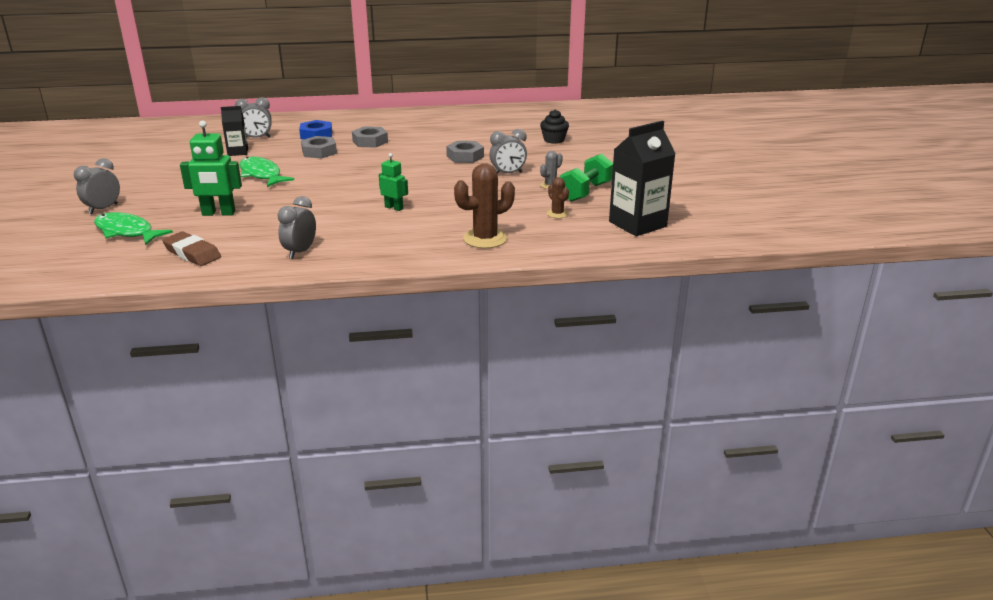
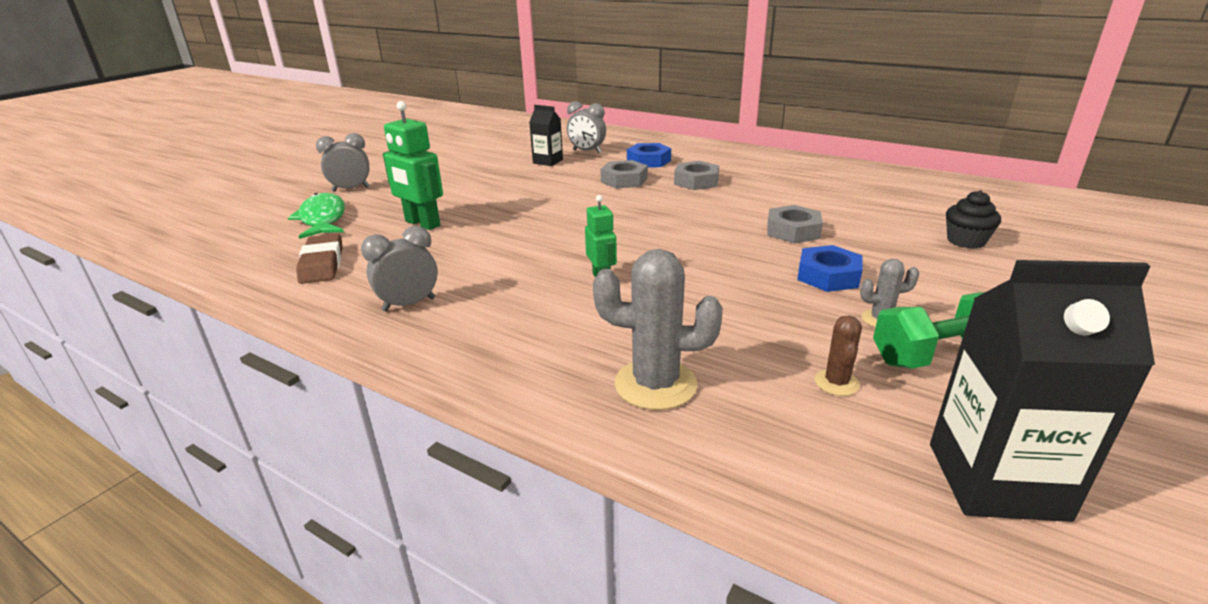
camera: 40 degrees right, 0 degrees up
green fish [239,157,294,187] -> none
brown cactus [454,163,515,248] -> grey cactus [593,249,723,410]
grey clock [489,129,527,174] -> blue nut [797,245,863,292]

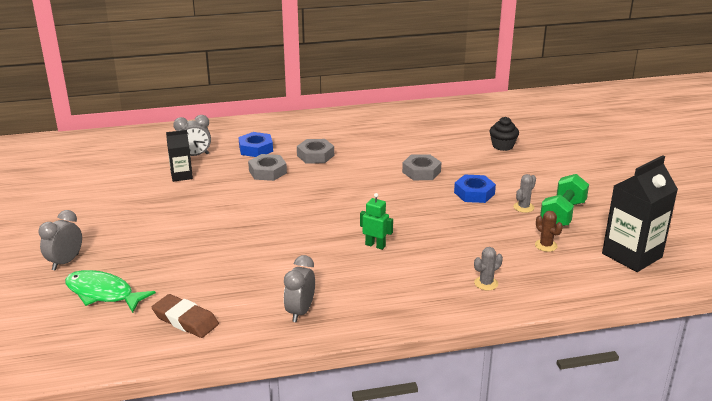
camera: 45 degrees left, 0 degrees up
green robot [383,101,443,230] -> none
grey cactus [593,249,723,410] -> grey cactus [474,247,503,291], size x0.52

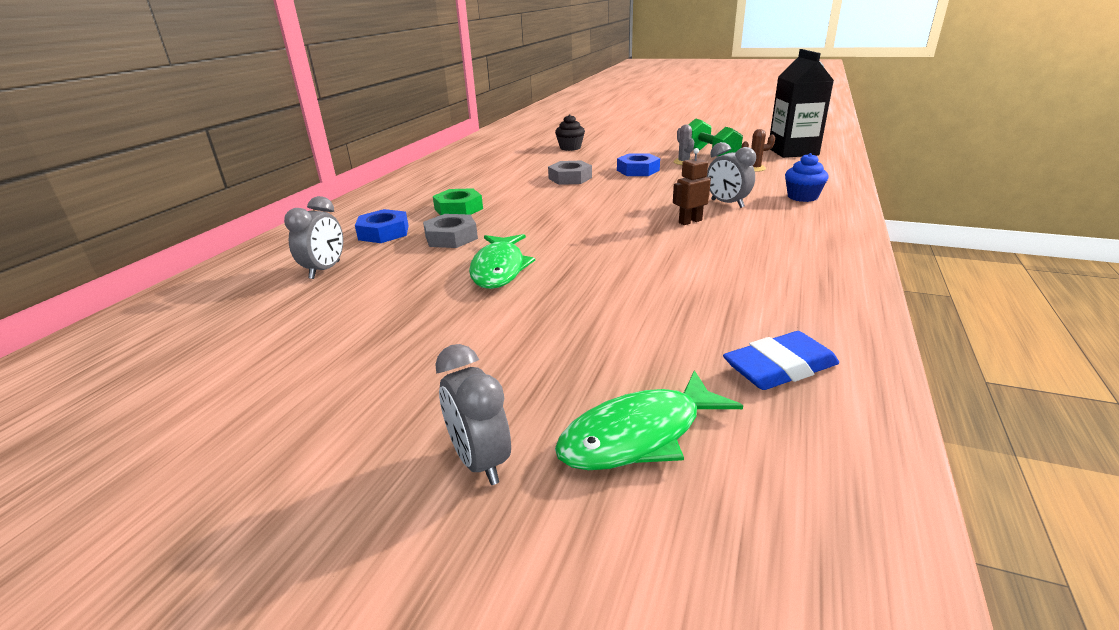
camera: 55 degrees left, 0 degrees up
brown eraser [152,294,219,338] -> blue eraser [723,331,839,390]
black carton [166,130,193,182] -> none
grey clock [284,255,315,322] -> grey clock moved to [707,142,756,208]
grey nut [297,139,334,163] -> green nut [433,188,483,215]
green robot [360,193,393,250] -> brown robot [673,148,711,225]
grey cactus [474,247,503,291] -> blue cupcake [785,153,829,202]
none -> green fish [469,234,535,289]

